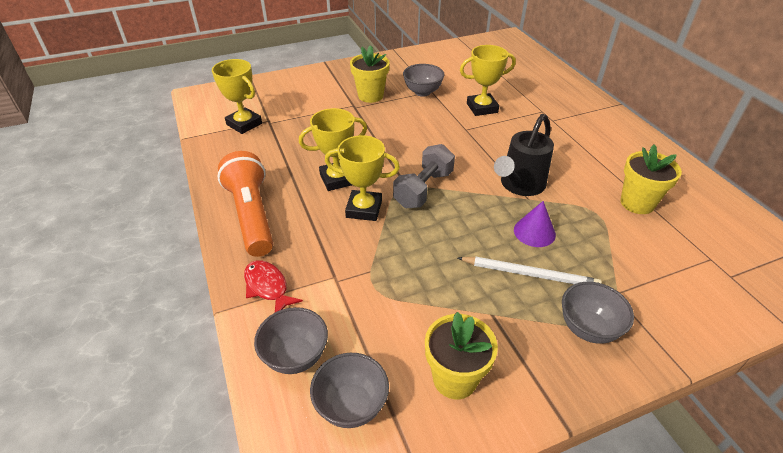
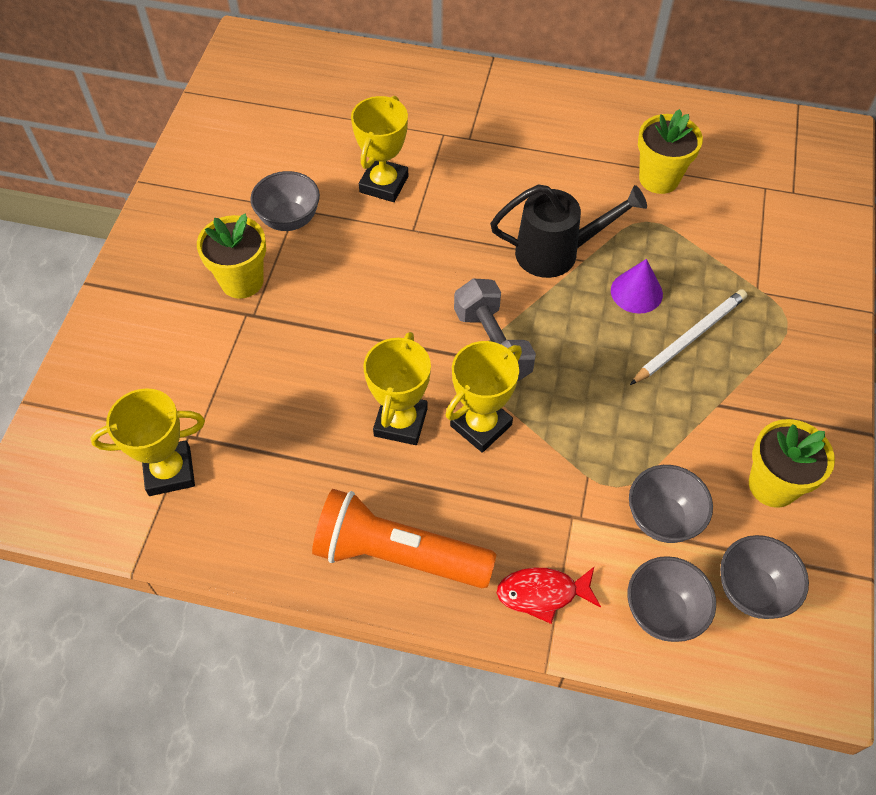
camera: 55 degrees left, 15 degrees up
black watering can [494,114,554,196] -> black watering can turned 75 degrees counterclockwise [490,184,647,278]
grey bowl [562,282,634,344] -> grey bowl moved to [629,465,713,543]

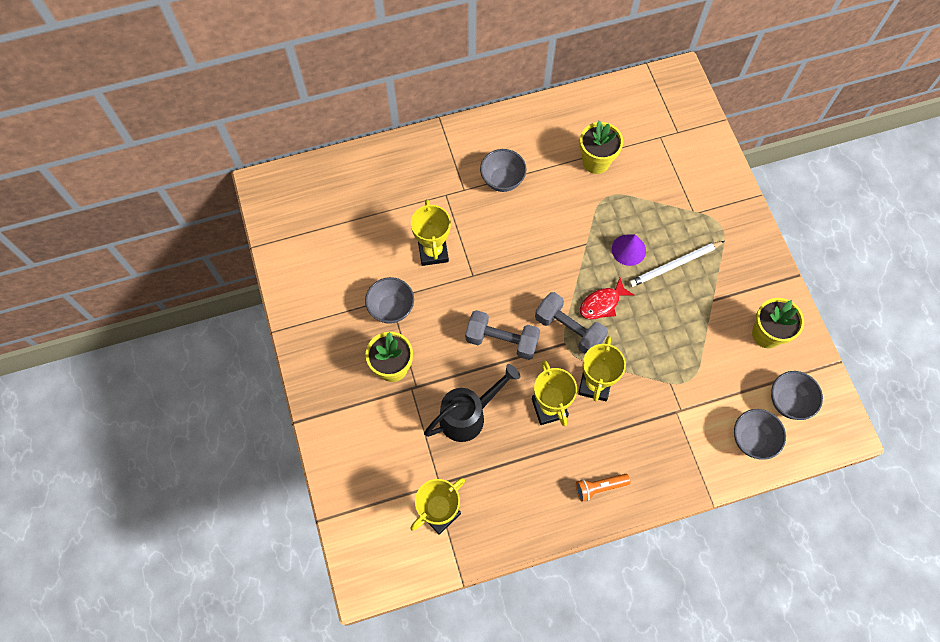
camera: 30 degrees left, 10 degrees up
orange flashlight [312,489,497,588] -> orange flashlight [576,474,630,501], size x0.49
black watering can [490,184,647,278] -> black watering can moved to [424,364,520,442]
red fish [497,567,601,624] -> red fish moved to [580,278,634,319]
grey bowl [629,465,713,543] -> grey bowl moved to [480,149,526,192]
white pencil [630,289,747,385] -> white pencil turned 135 degrees counterclockwise [629,241,725,287]
none -> grey dumbbell [465,310,540,360]

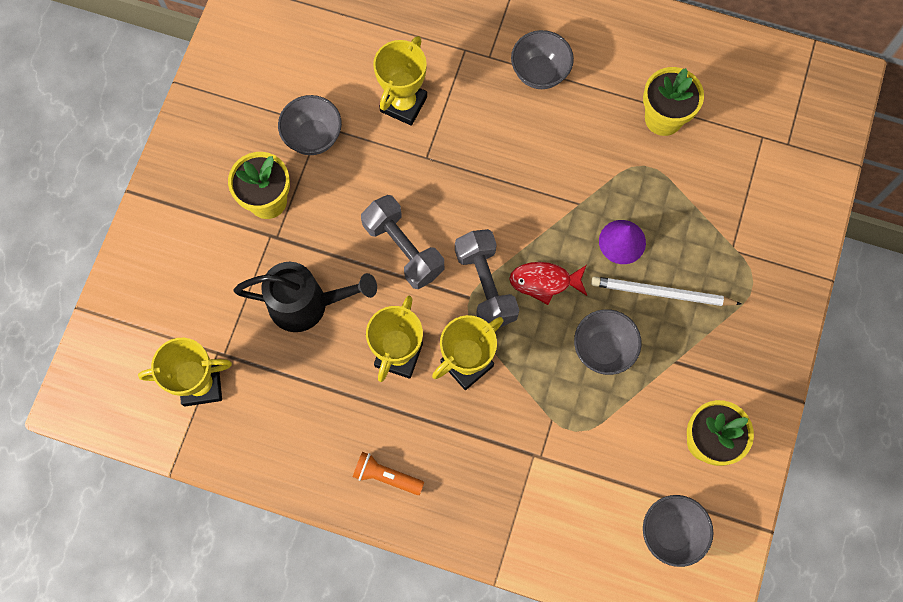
camera: 35 degrees right, 5 degrees up
grey bowl [734,409,786,460] -> grey bowl moved to [574,309,642,375]

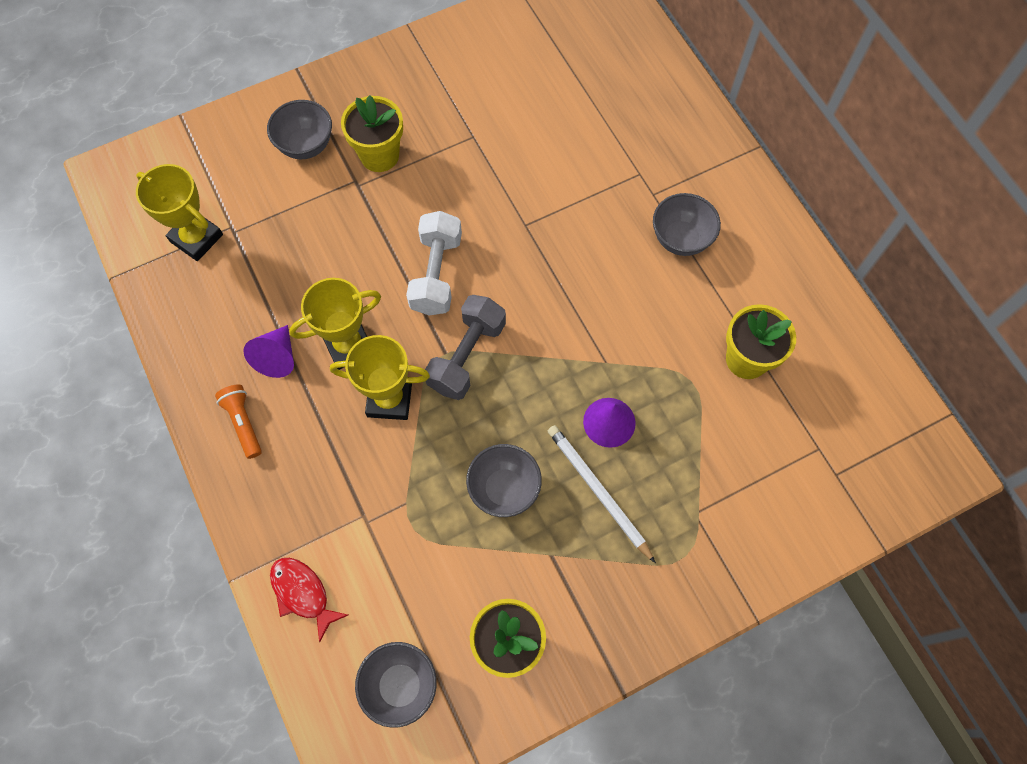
camera: 45 degrees right, 5 degrees down
black watering can [234,262,377,332] -> none
grey bowl [278,95,342,155] -> grey bowl moved to [267,100,332,160]
grey dumbbell [361,195,444,289] -> white dumbbell [406,211,462,315]
yellow trophy [373,36,427,126] -> none
red fish [509,262,587,305] -> red fish moved to [270,558,348,643]
none -> purple cone [243,325,294,378]

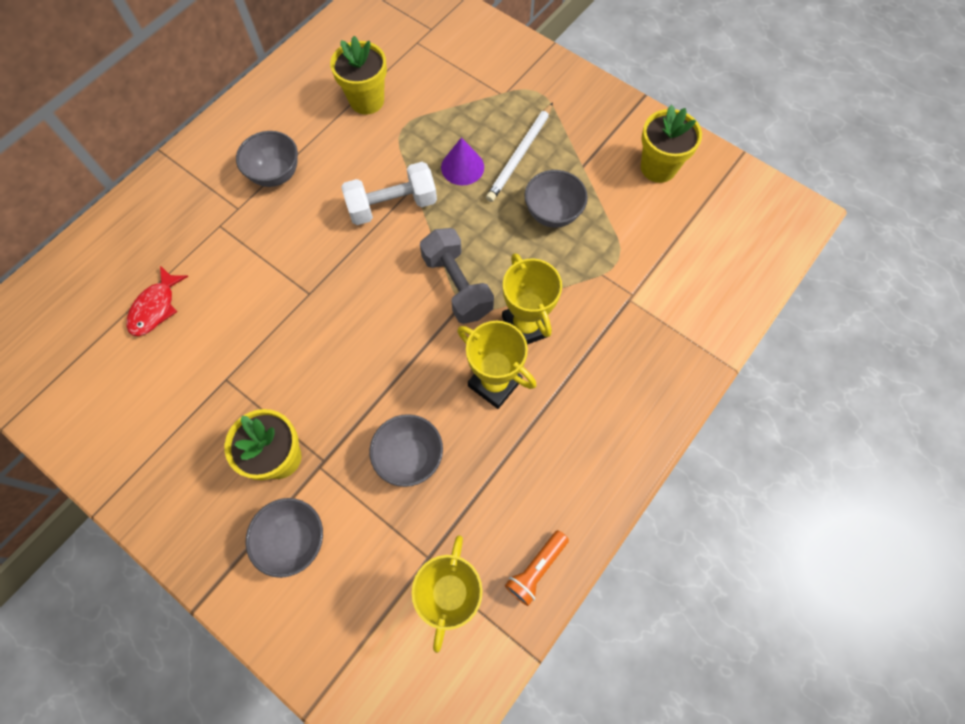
camera: 115 degrees left, 0 degrees up
orange flashlight [215,384,262,459] -> orange flashlight moved to [505,530,569,606]
purple cone [243,325,294,378] -> none
red fish [270,558,348,643] -> red fish moved to [127,266,189,336]
grey bowl [355,642,437,728] -> grey bowl moved to [369,414,443,487]
white dumbbell [406,211,462,315] -> white dumbbell moved to [341,162,437,225]
grey dumbbell [425,295,506,400] -> grey dumbbell turned 60 degrees clockwise [420,228,494,324]

